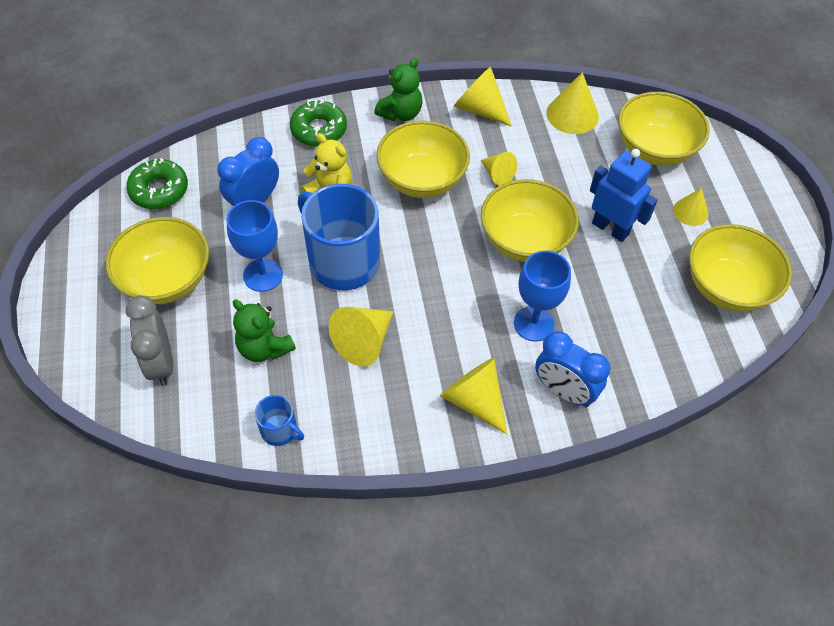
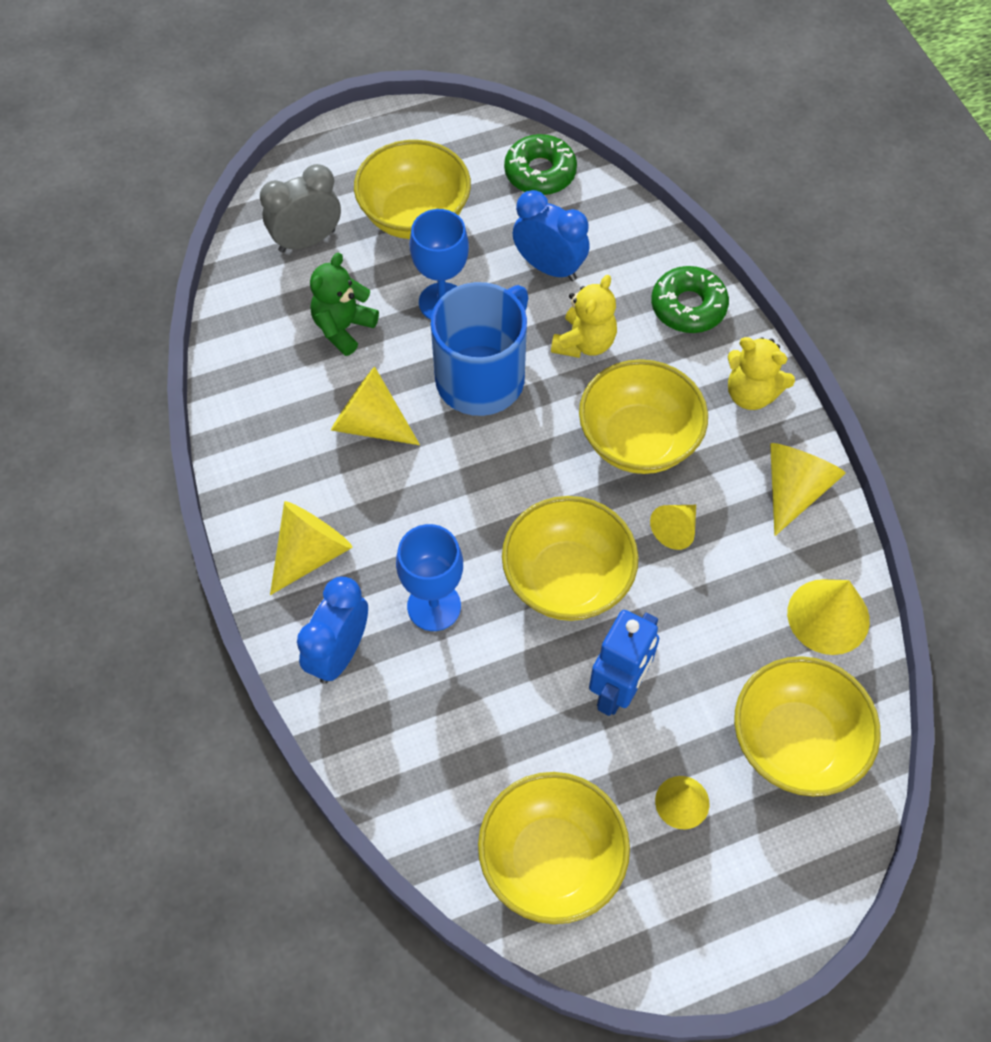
camera: 80 degrees right, 5 degrees up
blue mug [255,395,304,446] -> none
green teddy bear [374,58,423,121] -> yellow teddy bear [727,337,795,410]

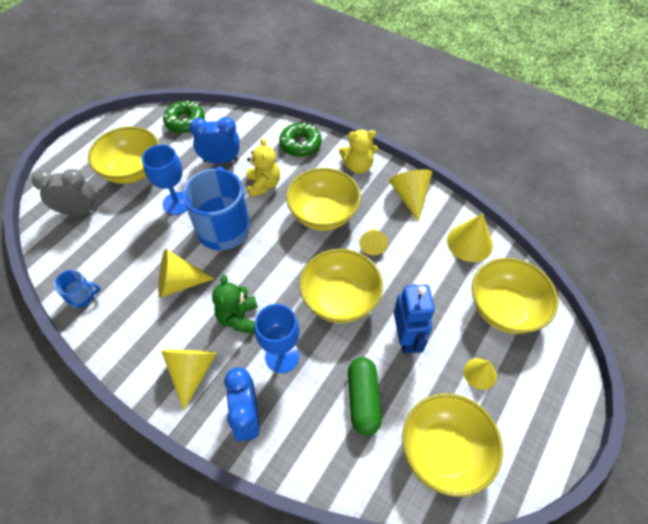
camera: 35 degrees left, 5 degrees down
grey clock [260,164,341,253] -> grey clock turned 60 degrees clockwise [32,169,98,215]
green teddy bear [310,253,379,356] -> green teddy bear moved to [212,275,258,334]
none -> blue mug [54,270,101,308]
none -> green capsule [348,357,382,436]

